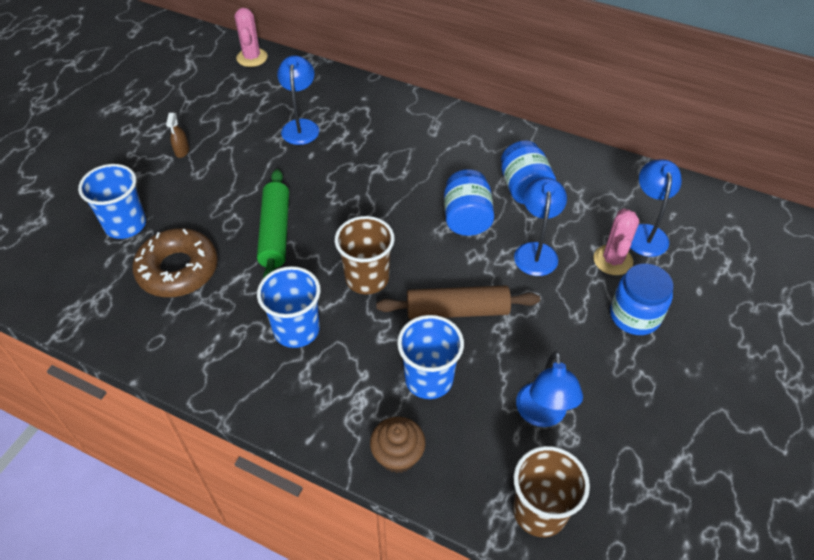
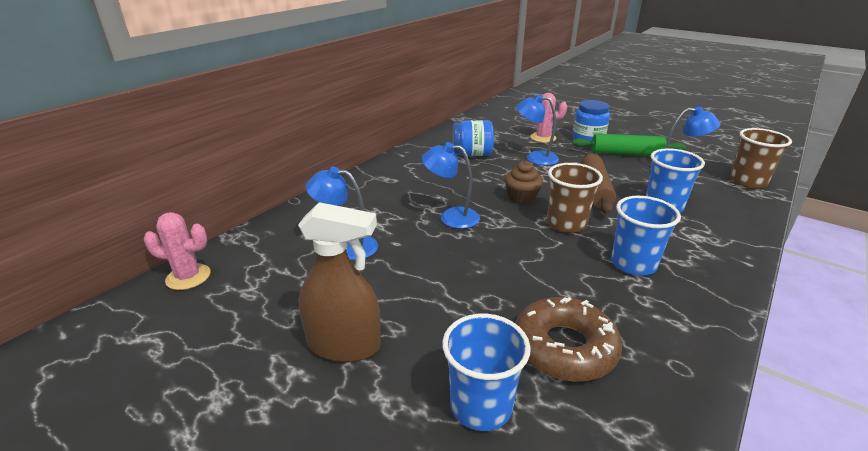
camera: 80 degrees left, 20 degrees down
brown spray bottle [166,113,189,158] -> brown spray bottle [298,202,381,362], size x2.38
green rolling pin [257,169,289,278] -> green rolling pin moved to [572,133,686,156]
brown cupcake [370,417,426,473] -> brown cupcake moved to [505,161,543,205]
blue jar [444,169,494,236] -> none
blue lamp [630,159,682,257] -> blue lamp moved to [422,142,480,229]

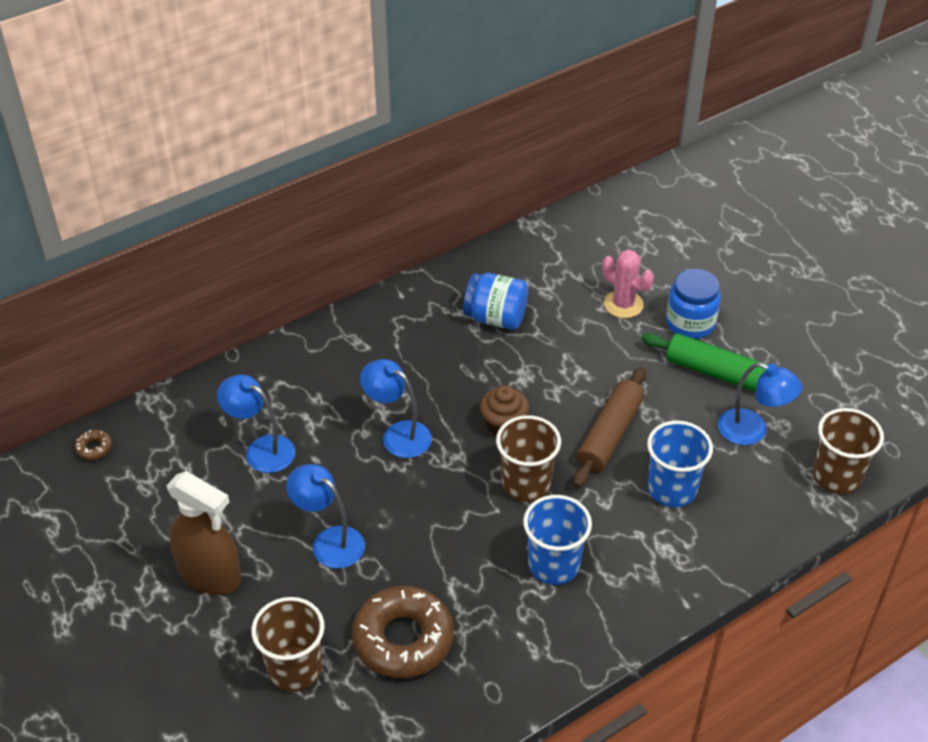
camera: 20 degrees right, 15 degrees up
pink cactus [144,212,210,290] -> brown donut [75,430,112,460]
blue cup [442,314,531,431] -> brown cup [251,597,325,692]
blue lamp [516,94,559,165] -> blue lamp moved to [286,464,365,568]

